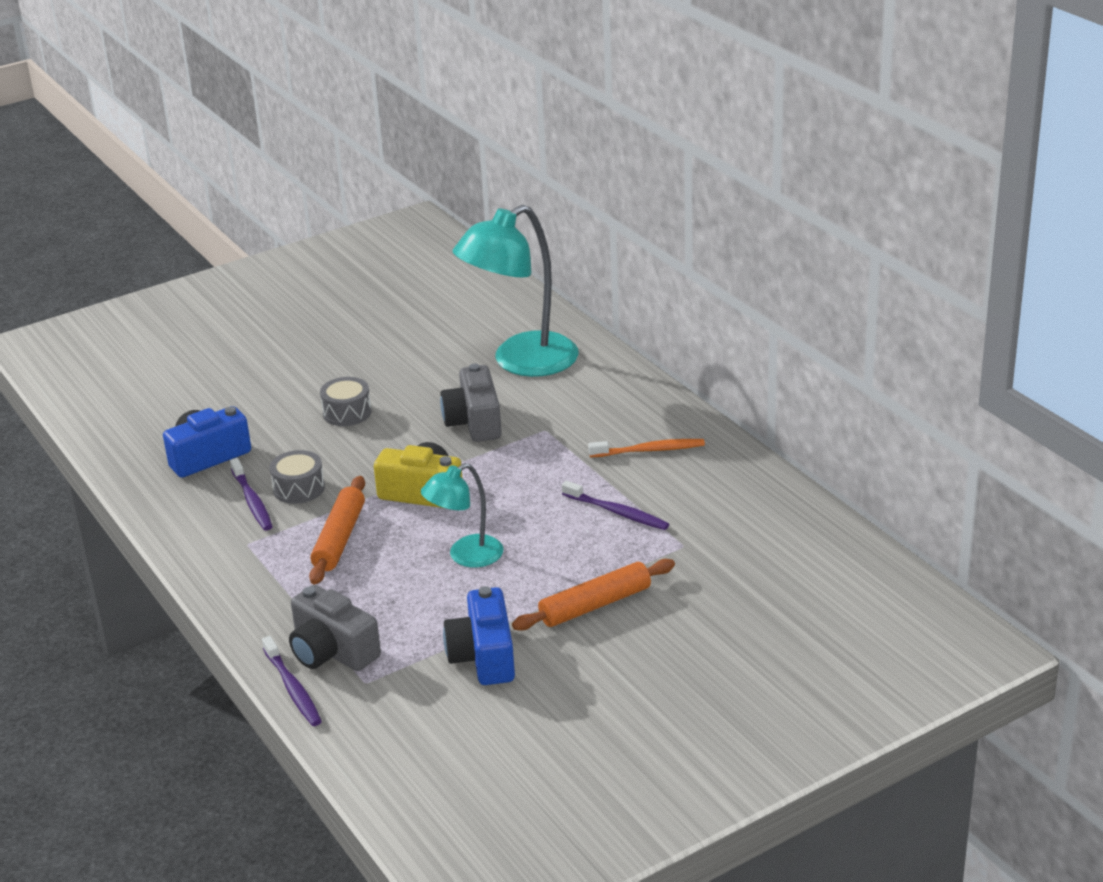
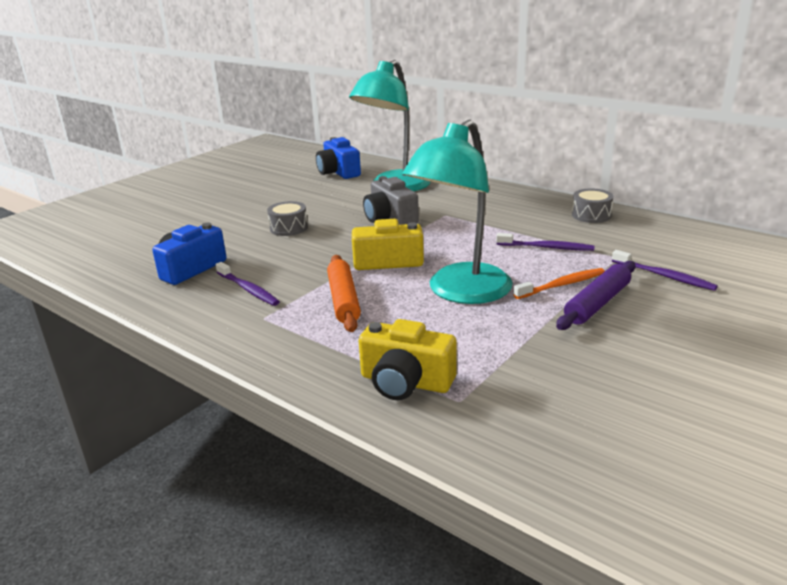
camera: 20 degrees left, 5 degrees down
purple toothbrush [262,636,322,726] -> purple toothbrush moved to [612,250,718,291]
grey drum [270,450,325,504] -> grey drum moved to [572,188,614,223]
grey camera [289,585,381,671] -> yellow camera [359,319,457,400]
turquoise lamp [421,463,504,568] -> turquoise lamp [402,120,513,304], size x1.82
blue camera [443,586,515,685] -> blue camera moved to [316,137,361,179]
orange rolling pin [512,559,675,631] -> purple rolling pin [556,261,636,330]
orange toothbrush [588,439,705,457] -> orange toothbrush moved to [513,268,605,299]

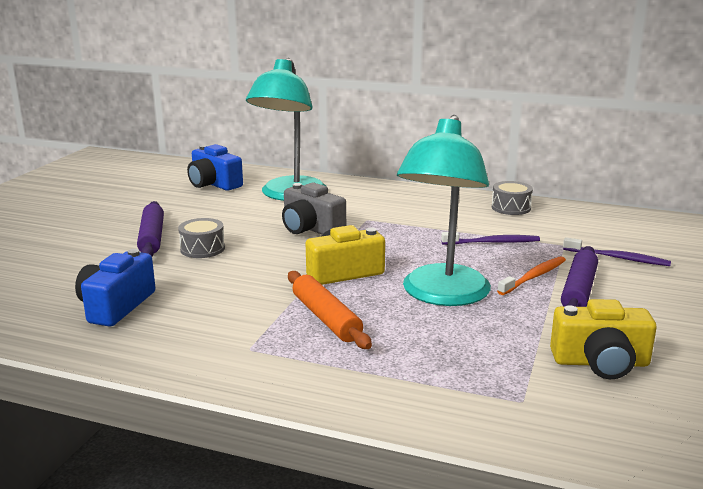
camera: 20 degrees left, 5 degrees down
purple toothbrush [216,262,280,306] -> none
yellow camera [359,319,457,400] -> yellow camera moved to [550,299,657,379]
none -> purple rolling pin [137,201,164,256]

